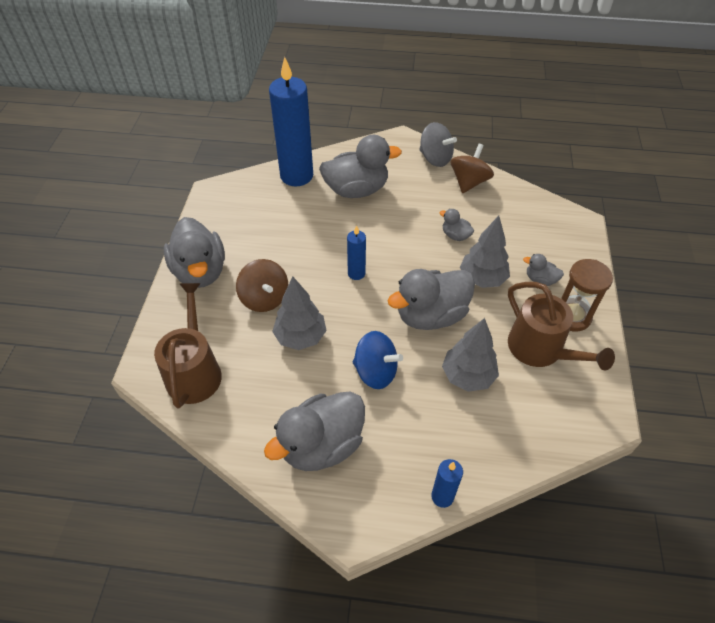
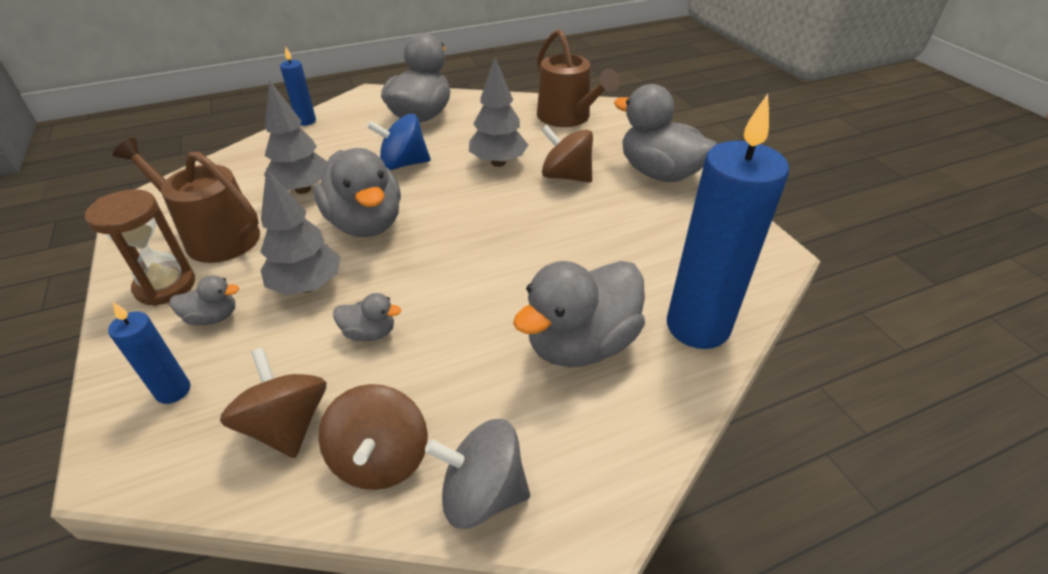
camera: 150 degrees right, 10 degrees down
blue candle [347,225,366,280] -> blue candle moved to [108,302,190,404]
grey duck [387,269,475,330] -> grey duck turned 120 degrees clockwise [314,148,401,237]
none -> brown spinning top [220,348,326,458]

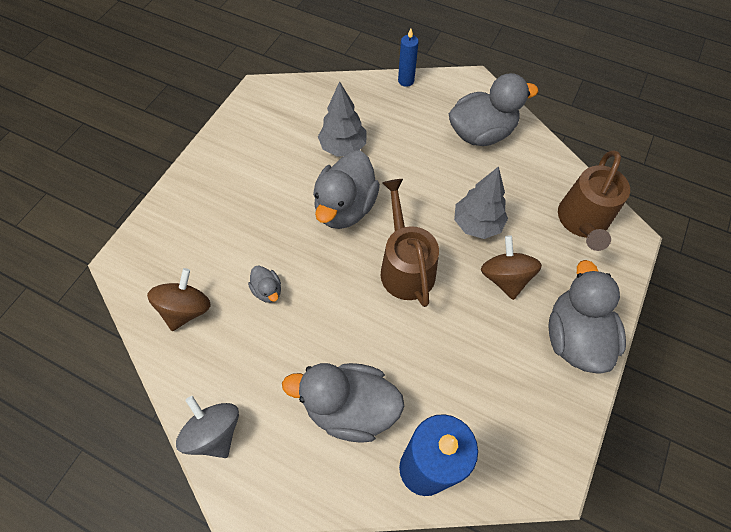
camera: 50 degrees right, 20 degrees up
brown hourglass [85,189,195,306] -> none
blue candle [108,302,190,404] -> none
brown watering can [113,138,260,263] -> brown watering can moved to [381,179,439,307]
grey duck [170,275,239,325] -> none
grey tree [260,168,341,295] -> none
brown spinning top [319,384,428,490] -> none
blue spinning top [367,114,431,170] -> none

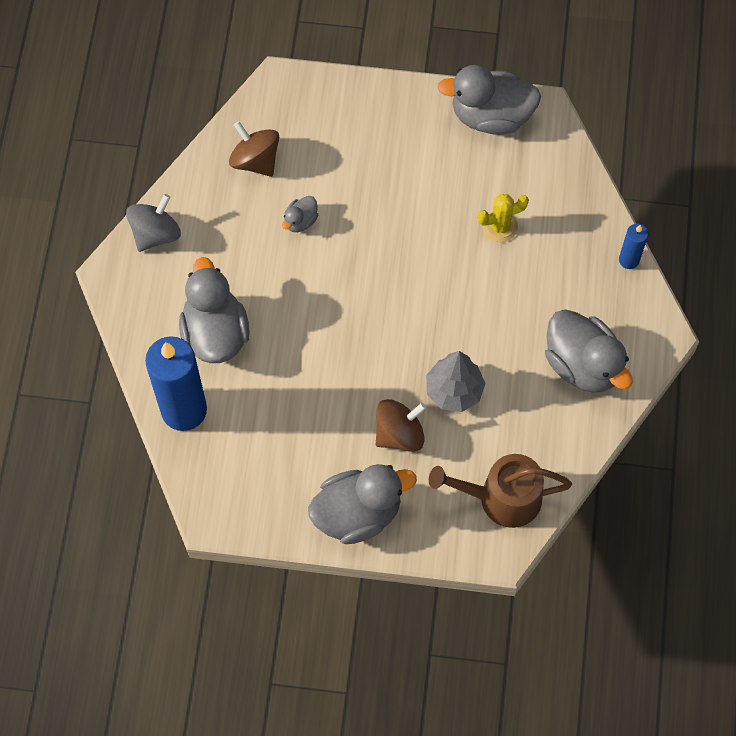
camera: 70 degrees right, 5 degrees up
brown spinning top [147,268,211,331] -> brown spinning top turned 135 degrees counterclockwise [229,121,279,177]
grey duck [313,150,380,229] -> grey duck moved to [437,65,541,135]
grey tree [318,81,367,157] -> yellow cactus [477,194,529,242]
brown watering can [381,179,439,307] -> none

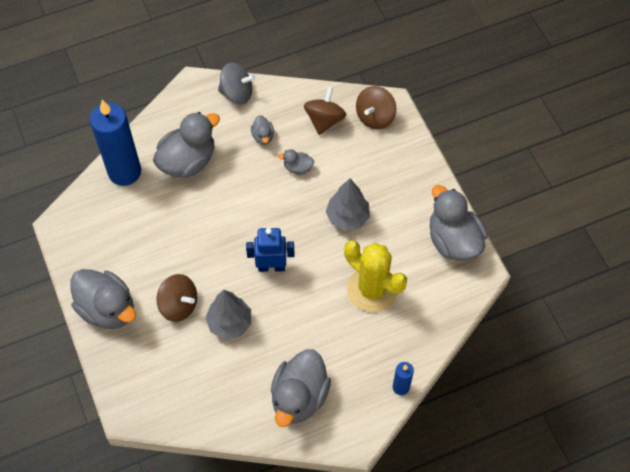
camera: 60 degrees right, 5 degrees down
brown watering can [429,454,572,528] -> none
yellow cactus [477,194,529,242] -> yellow cactus [344,240,407,312], size x1.80
none -> blue robot [246,228,294,272]
none -> grey duck [251,115,274,145]
none -> grey tree [326,179,370,231]
none -> brown spinning top [356,86,397,129]

